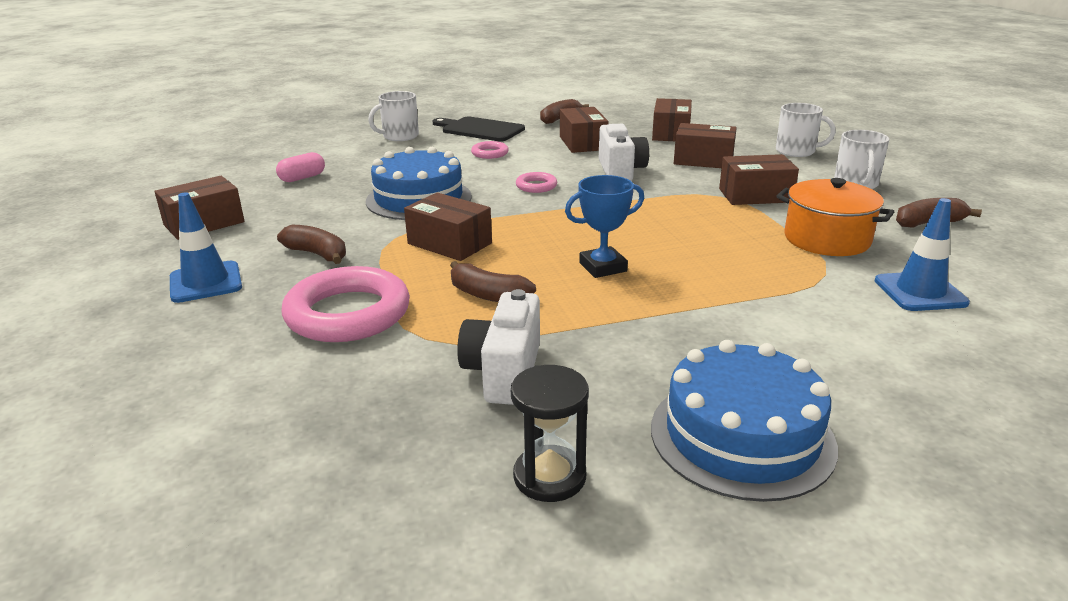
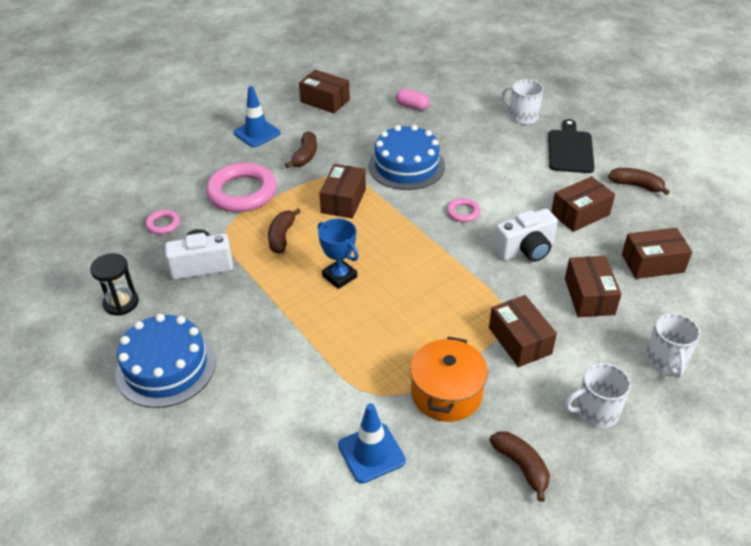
camera: 70 degrees right, 15 degrees up
pink ring [471,141,509,159] -> pink ring moved to [145,210,180,234]

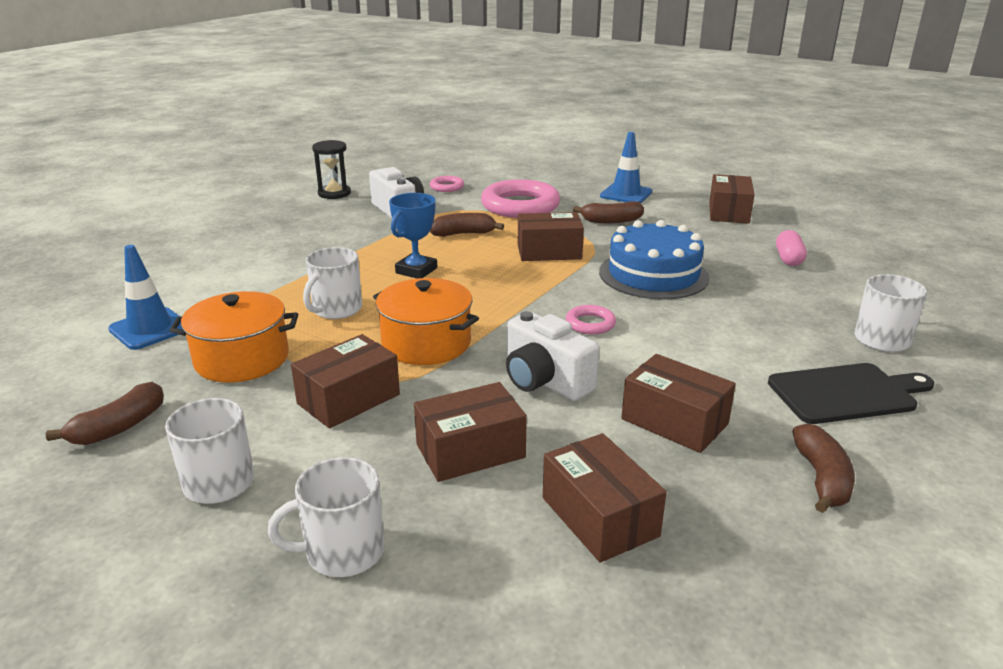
camera: 70 degrees right, 15 degrees down
blue cake [115,314,216,408] -> none
none -> white mug [303,247,362,319]
none -> orange pot [373,278,479,365]

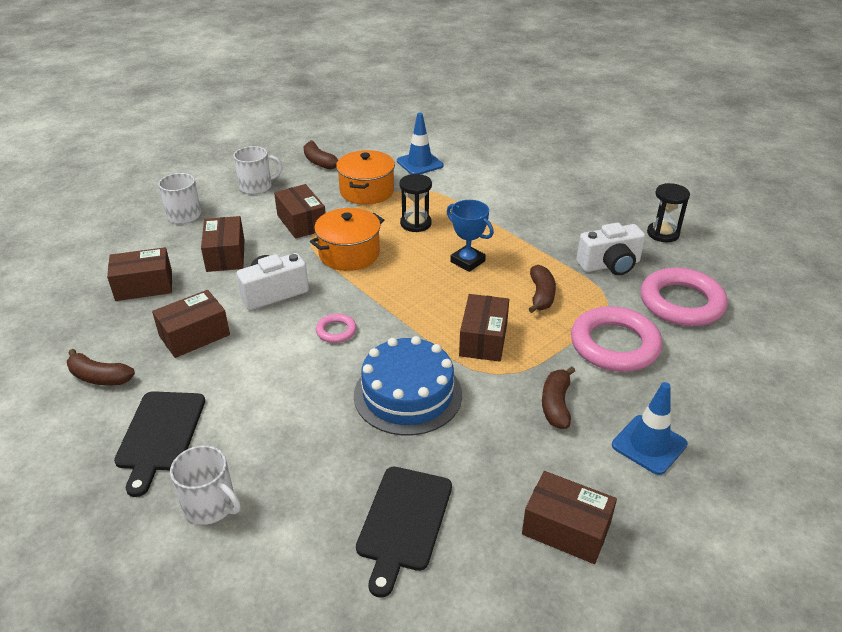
camera: 105 degrees right, 10 degrees up
white mug [303,247,362,319] -> black hourglass [400,174,432,232]
pink ring [430,176,464,192] -> pink ring [641,267,728,326], size x2.15
pink capsule [776,230,807,266] -> black cutting board [356,467,452,598]

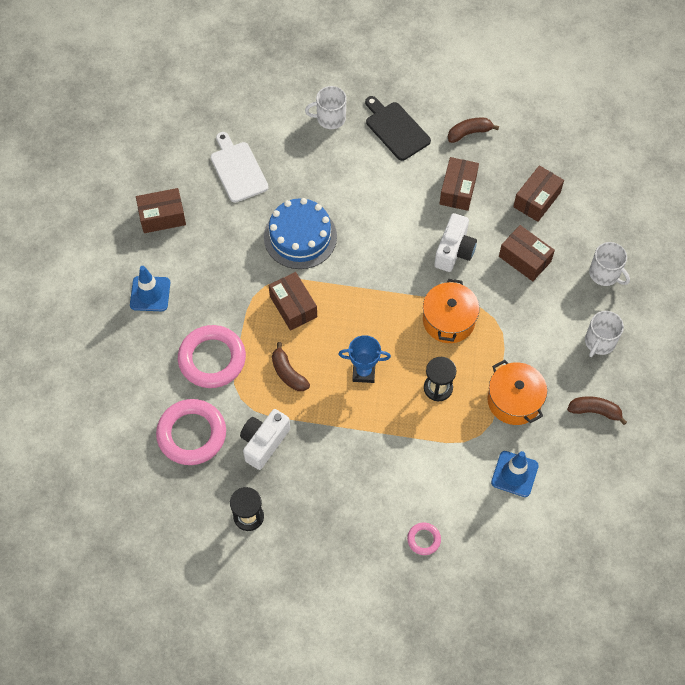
camera: 140 degrees right, 25 degrees up
brown box [274,184,326,239] -> none
pink ring [316,314,357,343] -> pink ring moved to [407,522,441,555]
black cutting board [356,467,452,598] -> white cutting board [211,132,269,203]
brown banana [542,366,575,429] -> none

